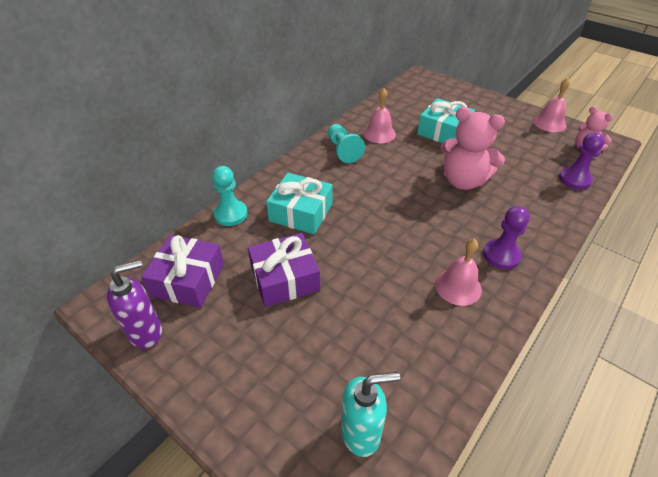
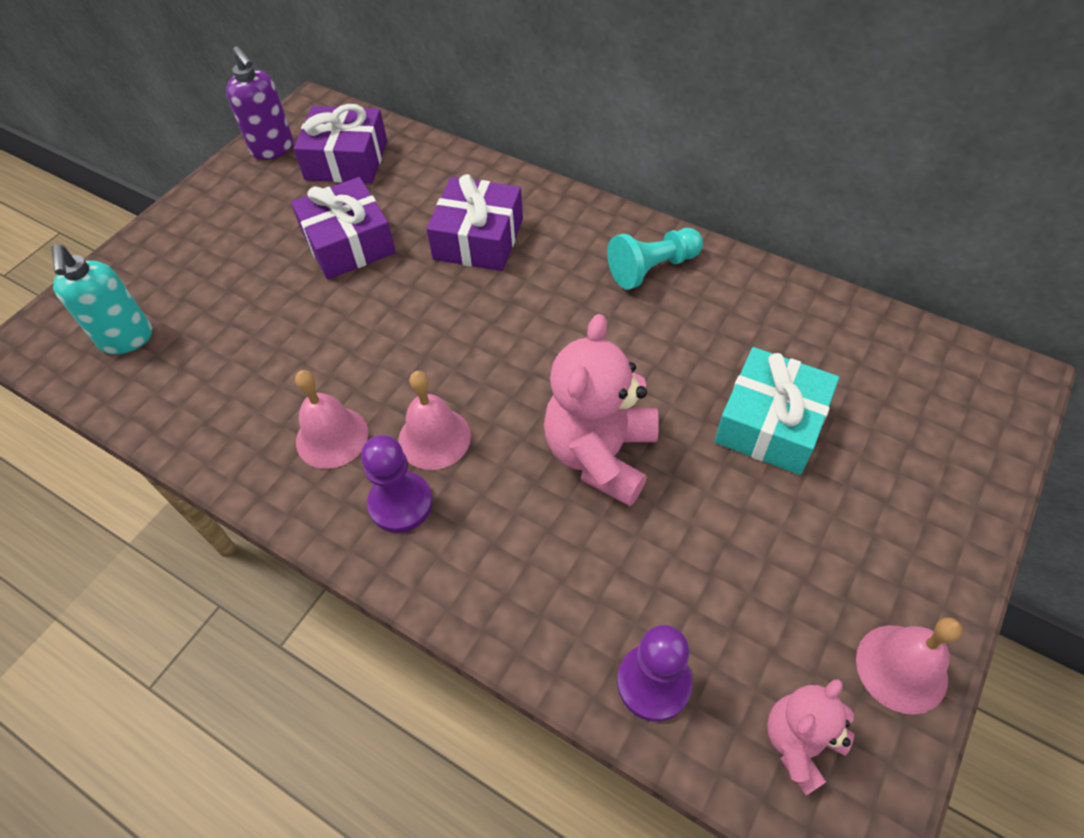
camera: 85 degrees right, 10 degrees up
turquoise pawn [212,166,248,226] -> none
turquoise gift [266,173,333,234] -> purple gift [426,174,523,271]
pink bell [363,88,396,143] -> pink bell moved to [398,371,471,470]

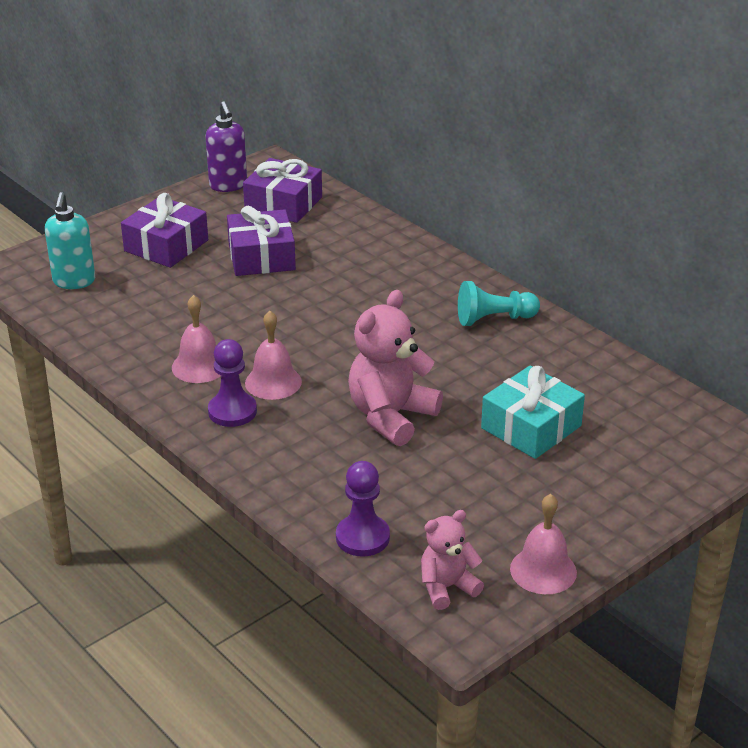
camera: 15 degrees right, 20 degrees down
purple gift [426,174,523,271] -> purple gift moved to [121,193,208,268]

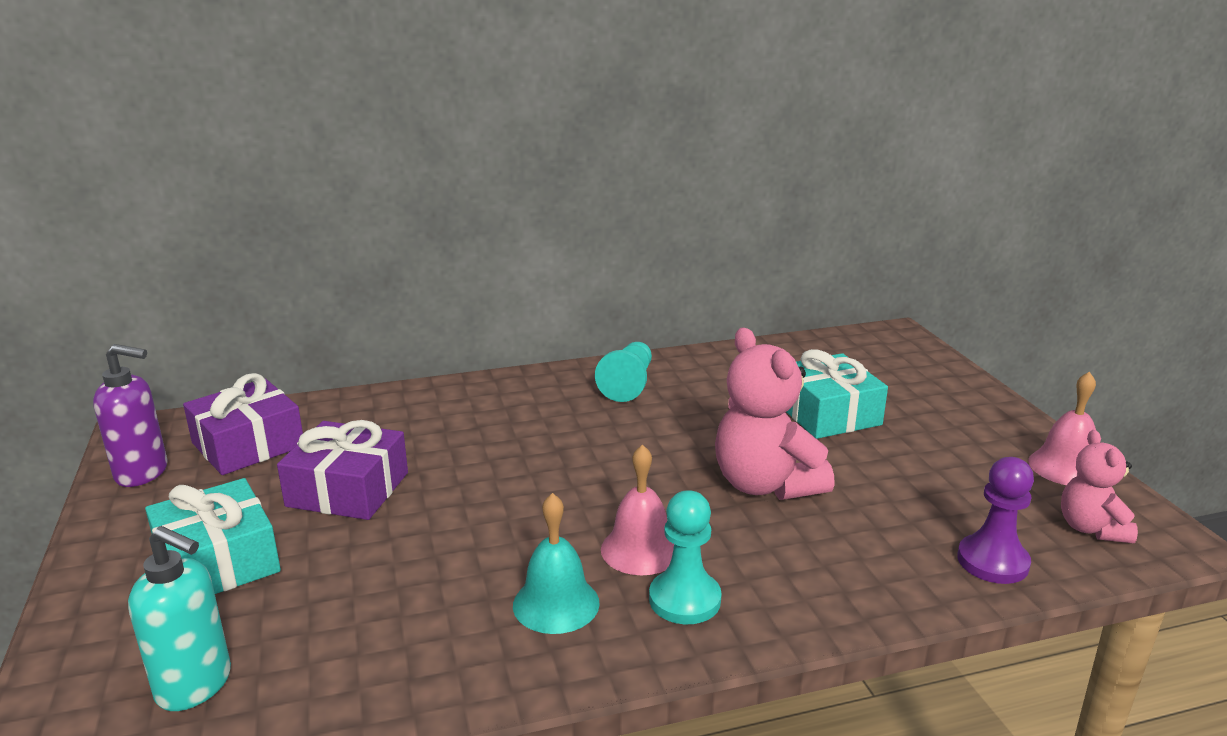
camera: 65 degrees left, 10 degrees down
purple gift [121,193,208,268] -> turquoise gift [145,478,281,594]
pink bell [172,295,221,383] -> turquoise bell [513,493,600,634]
purple pawn [208,339,257,427] -> turquoise pawn [649,490,722,624]

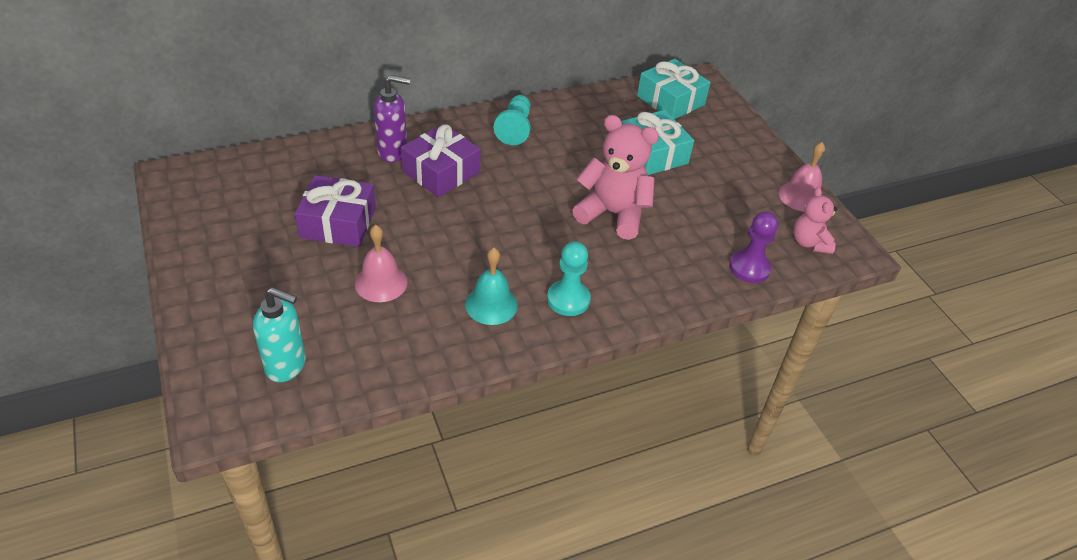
camera: 10 degrees left, 20 degrees up
purple soap dispenser [93,344,167,487] -> purple soap dispenser moved to [374,75,410,162]
turquoise gift [145,478,281,594] -> turquoise gift moved to [637,59,711,119]
purple gift [183,373,303,475] -> purple gift moved to [401,124,481,197]
pink bell [601,444,674,575] -> pink bell moved to [355,225,408,302]
pink teddy bear [715,327,835,500] -> pink teddy bear turned 150 degrees clockwise [573,115,659,240]

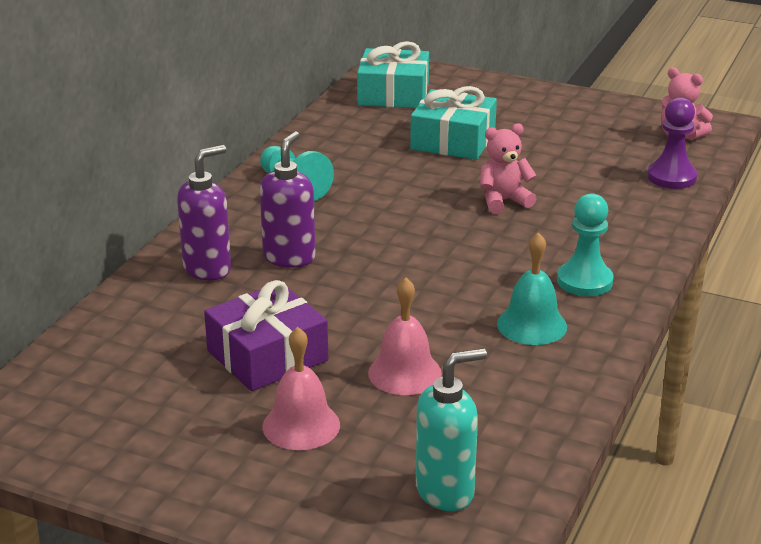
camera: 40 degrees left, 15 degrees down
purple gift [401,124,481,197] -> purple soap dispenser [260,131,316,268]
pink teddy bear [573,115,659,240] -> pink teddy bear [480,123,537,214], size x0.58
pink bell [779,142,825,212] -> pink bell moved to [262,327,340,450]

